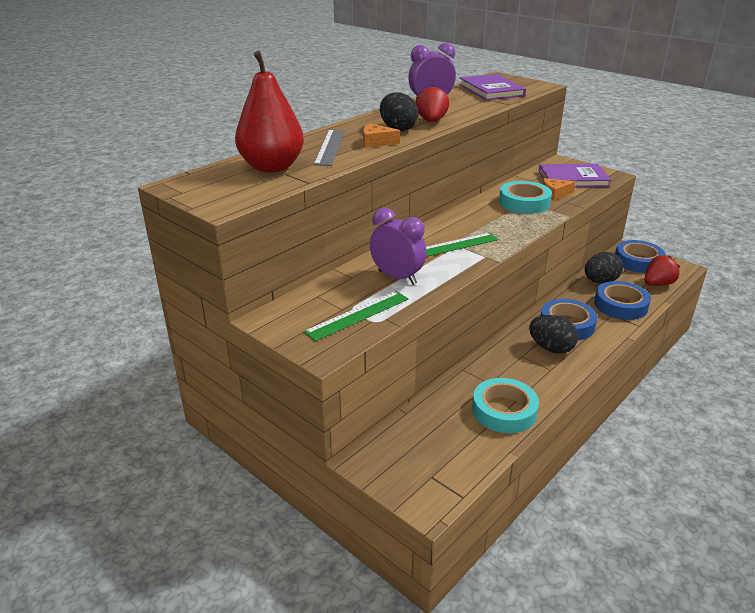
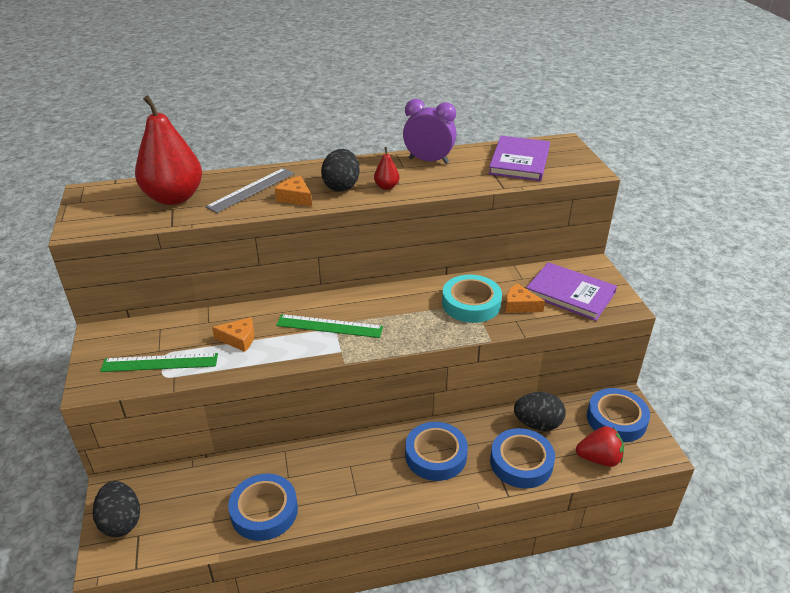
camera: 35 degrees right, 5 degrees up
purple clock [370,208,426,285] -> orange cheese [212,317,254,352]
red strawberry [415,86,449,122] -> red pear [374,147,399,190]
turquoise tape [472,378,539,433] -> blue tape [228,474,298,541]
black egg [529,315,578,354] -> black egg moved to [93,481,140,537]

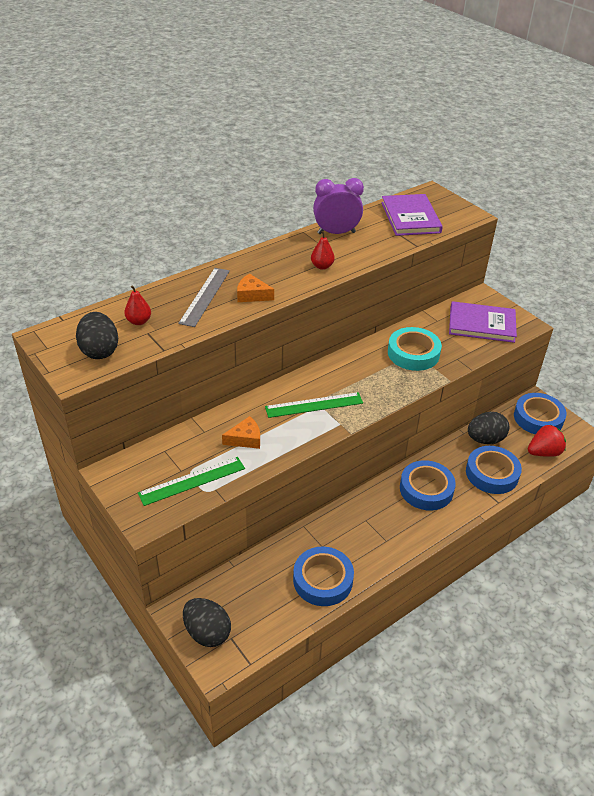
camera: 25 degrees left, 5 degrees up
red pear [135,95,202,205] -> red pear [124,285,151,325], size x0.41
black egg [321,149,360,192] -> black egg moved to [76,312,118,359]
orange cheese [505,283,545,313] -> none

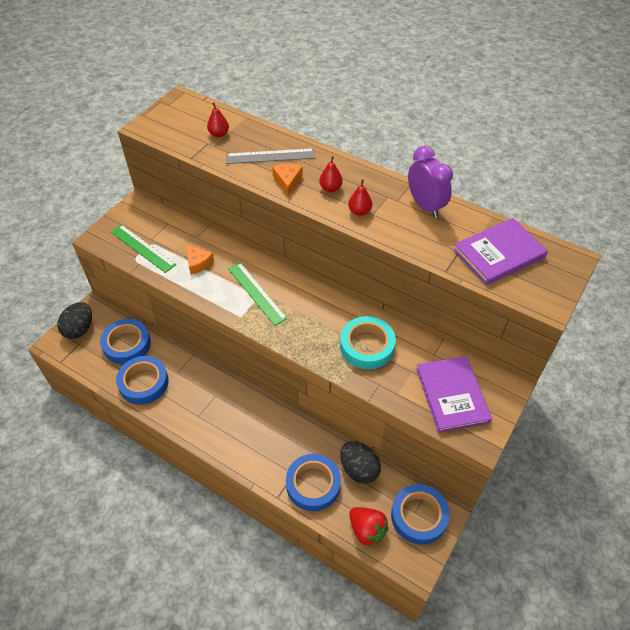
camera: 70 degrees right, 10 degrees up
black egg [76,312,118,359] -> none
blue tape [400,460,456,511] -> blue tape moved to [100,319,151,364]
none -> red pear [319,156,343,192]

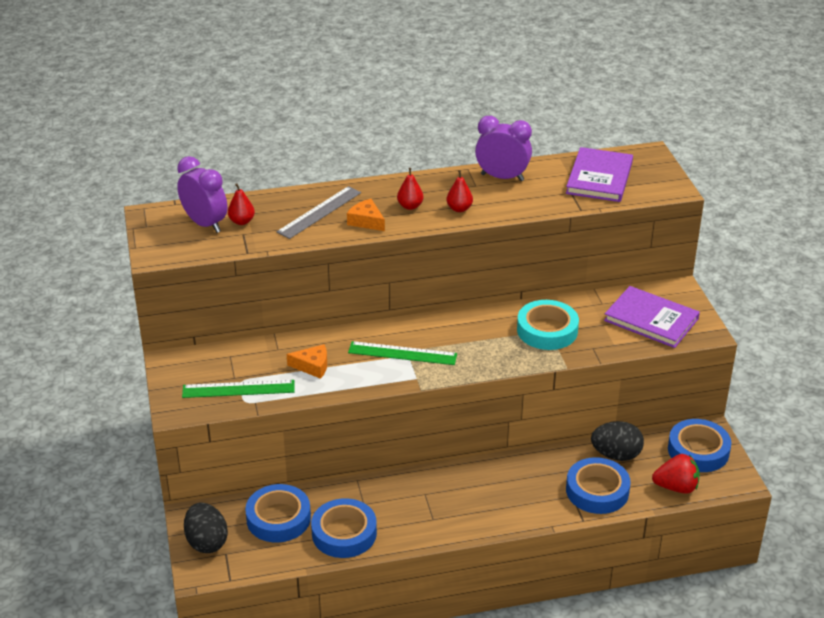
camera: 45 degrees left, 15 degrees down
none -> purple clock [177,156,228,233]

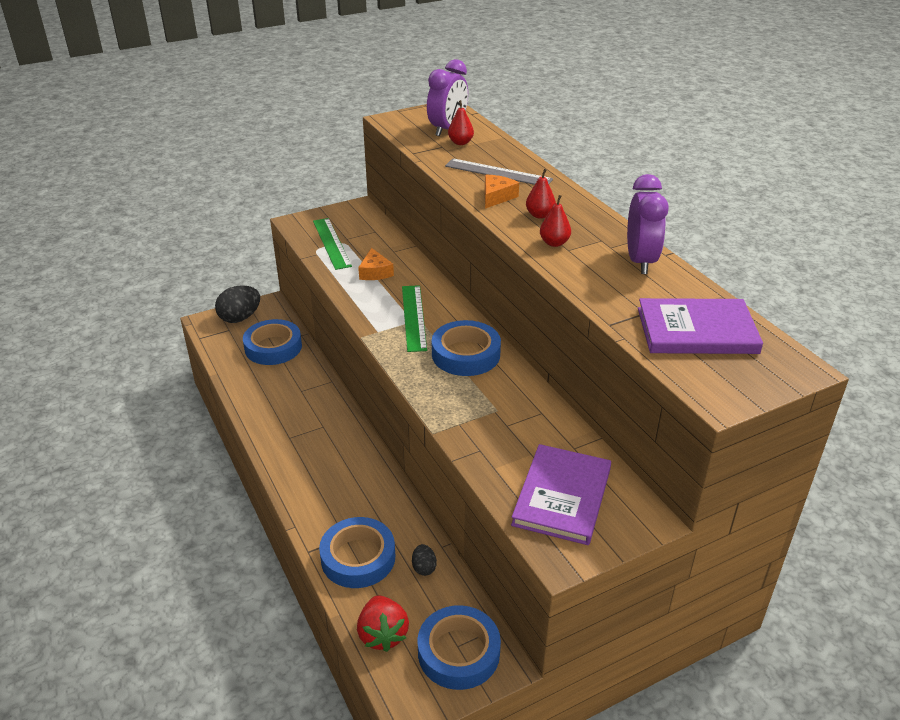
camera: 75 degrees right, 0 degrees up
blue tape [311,498,377,558] -> blue tape moved to [432,320,501,376]
turquoise tape [517,300,579,350] -> none
black egg [591,421,644,461] -> black egg [412,544,437,576], size x0.51

